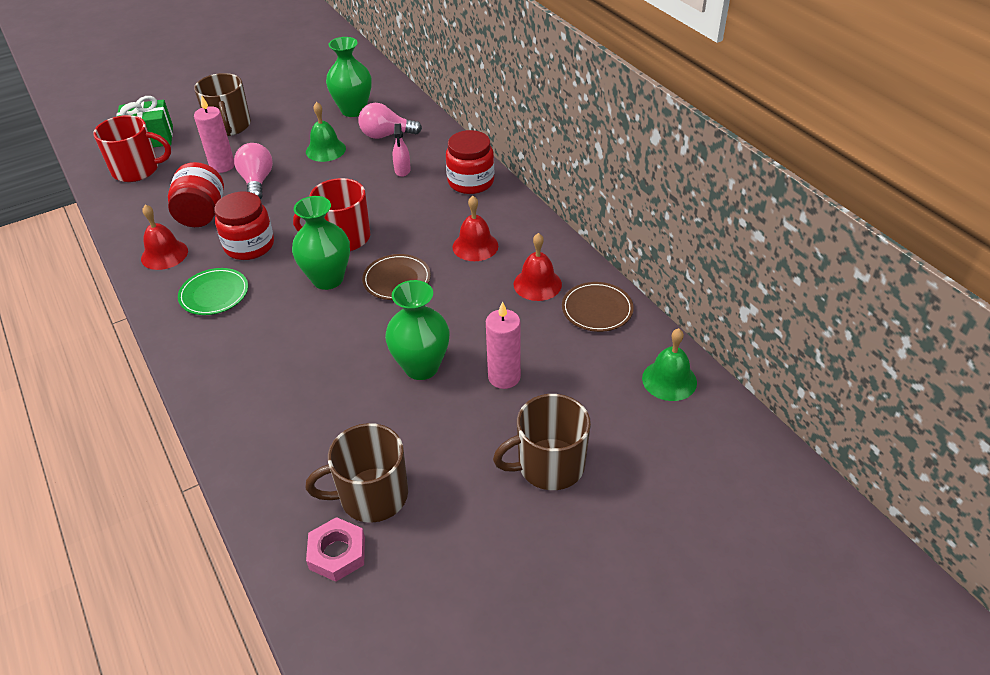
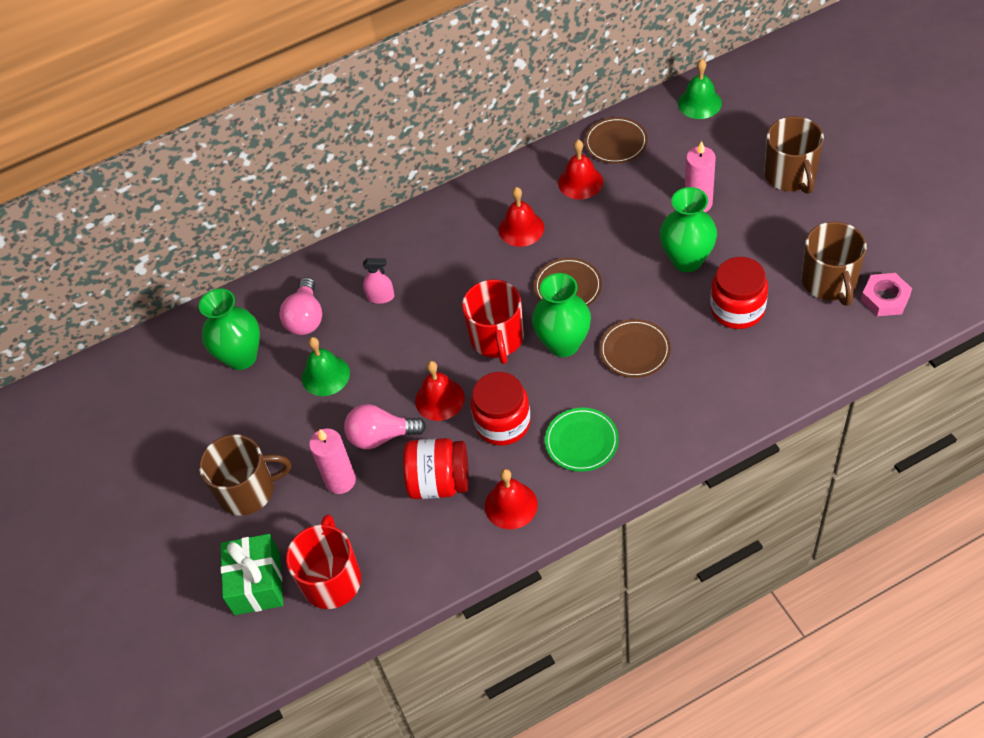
camera: 80 degrees left, 10 degrees up
red jar [446,130,494,194] -> red jar moved to [710,257,768,329]
none -> red bell [415,361,465,421]
none -> brown plate [599,319,671,378]

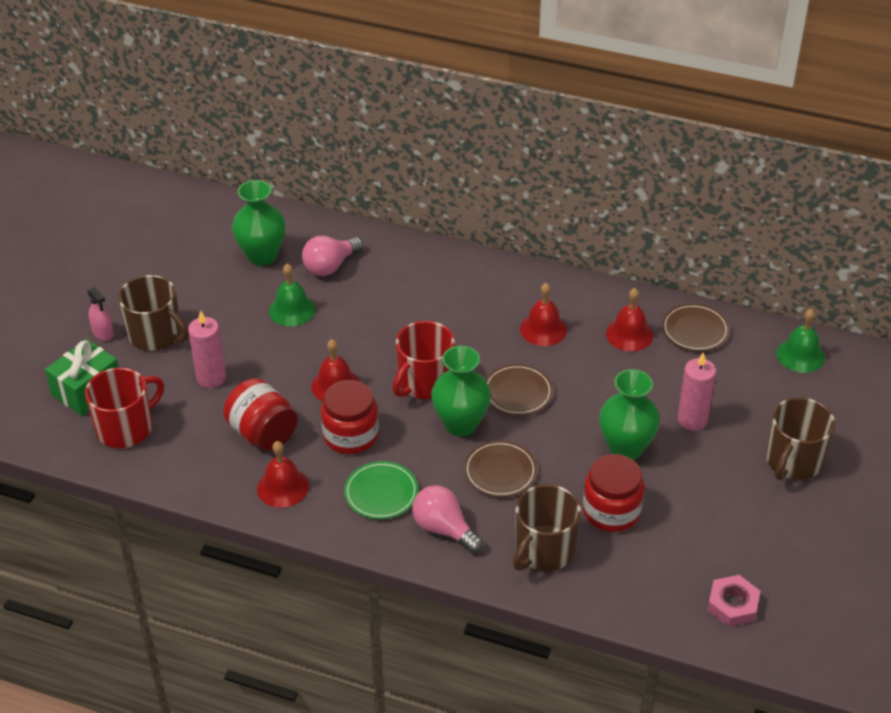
camera: 40 degrees right, 10 degrees down
pink light bulb [344,404,426,449] -> pink light bulb moved to [412,485,483,553]
pink spray bottle [363,258,395,304] -> pink spray bottle moved to [87,287,114,341]
brown mug [802,222,867,306] -> brown mug moved to [513,484,581,571]

